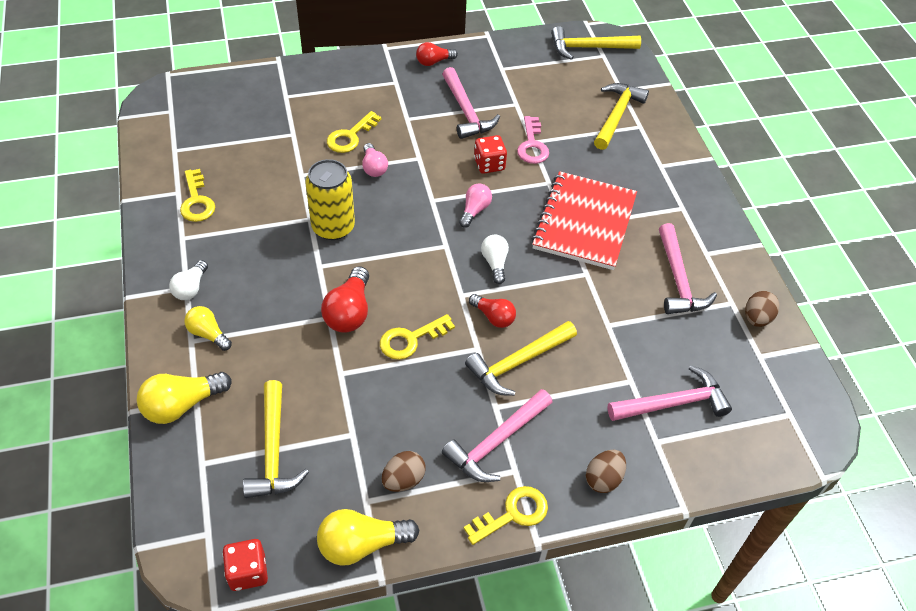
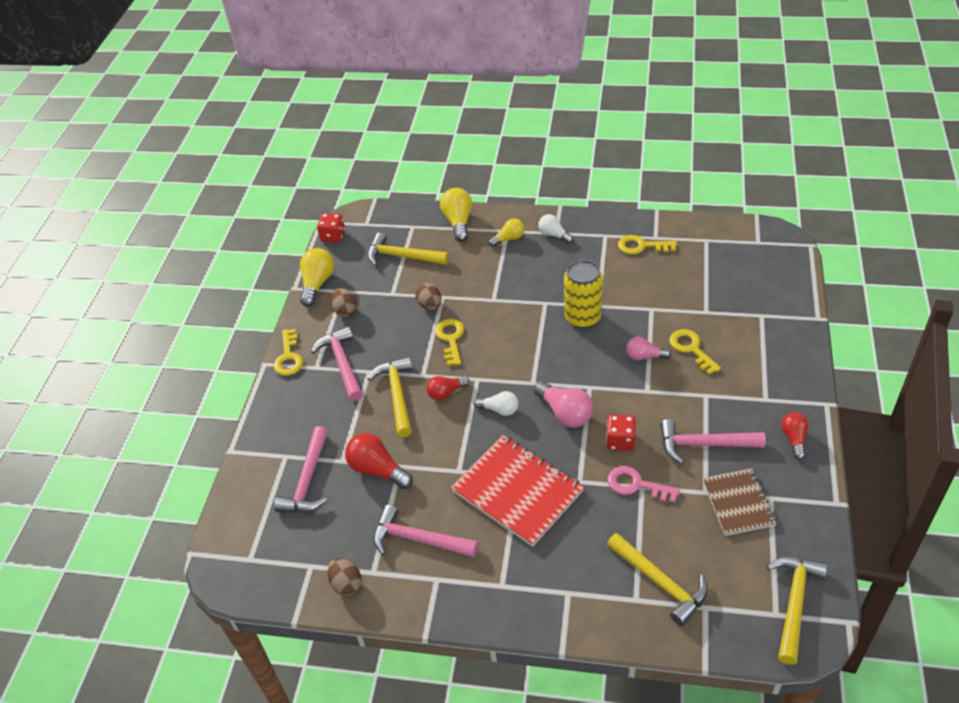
camera: 120 degrees right, 5 degrees down
red light bulb [321,267,369,333] -> red light bulb moved to [345,433,413,489]
pink light bulb [459,184,492,228] -> pink light bulb [533,381,593,428], size x1.57
brown egg [586,450,626,493] -> brown egg moved to [415,283,442,310]
none -> brown notebook [702,468,777,536]

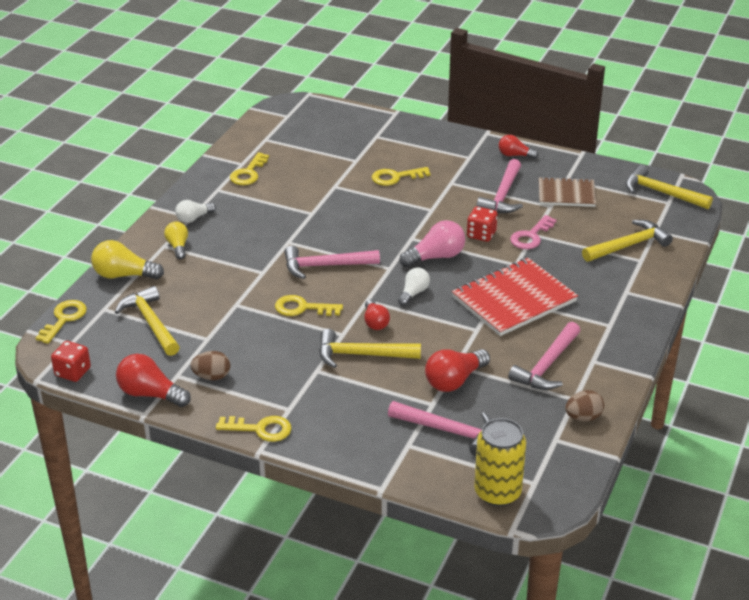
camera: 80 degrees left, 10 degrees down
yellow light bulb [300,248,334,307] -> red light bulb [116,354,191,407]
pink hammer [311,326,363,401] -> pink hammer moved to [285,246,380,279]
yellow hammer [368,233,449,266] -> yellow hammer turned 120 degrees clockwise [115,286,180,356]
brown egg [415,283,442,310] -> none
yellow can [564,260,603,328] -> yellow can moved to [474,418,526,506]
pink light bulb [626,337,671,361] -> none
none -> yellow key [36,300,87,344]

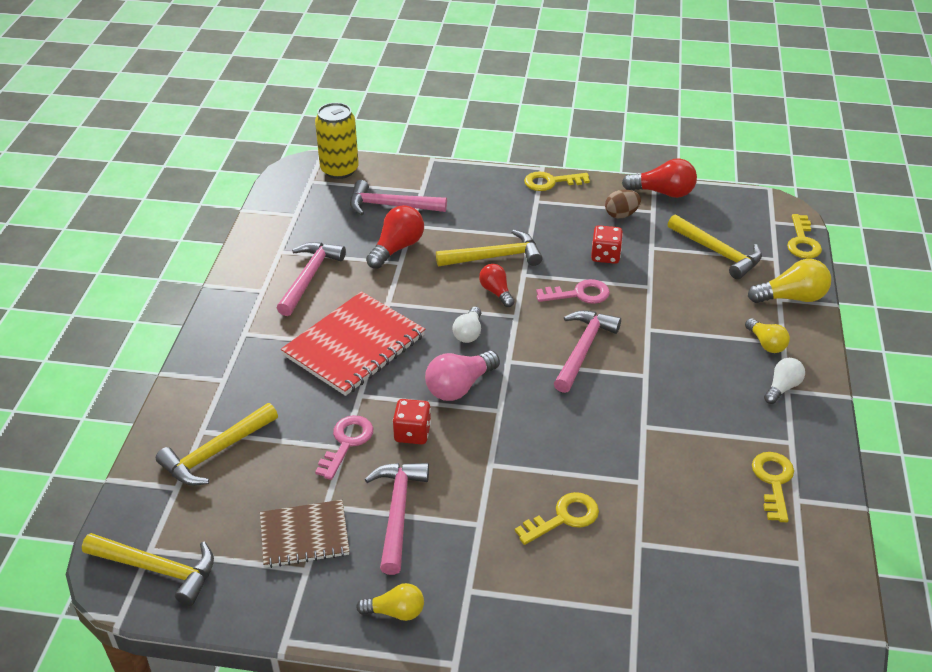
camera: 165 degrees right, 5 degrees up
red dice [51,341,91,382] -> red dice moved to [591,225,623,264]
yellow key [275,295,343,316] -> pink key [536,279,610,304]
pink hammer [285,246,380,279] -> pink hammer turned 45 degrees counterclockwise [554,310,621,393]
red light bulb [499,135,539,159] -> yellow light bulb [356,583,424,621]
brown egg [565,390,604,421] -> none

